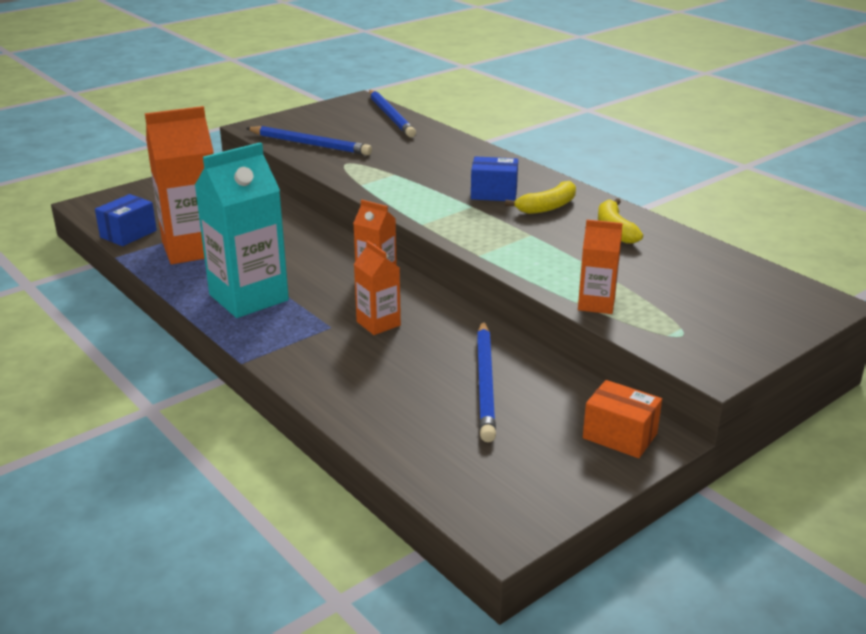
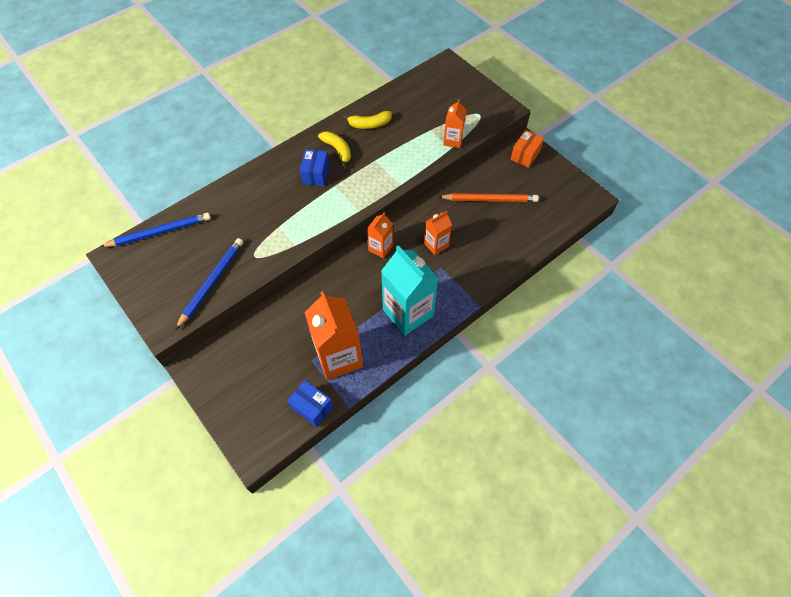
camera: 90 degrees left, 30 degrees up
blue pencil [477,321,496,442] -> orange pencil [439,193,539,202]

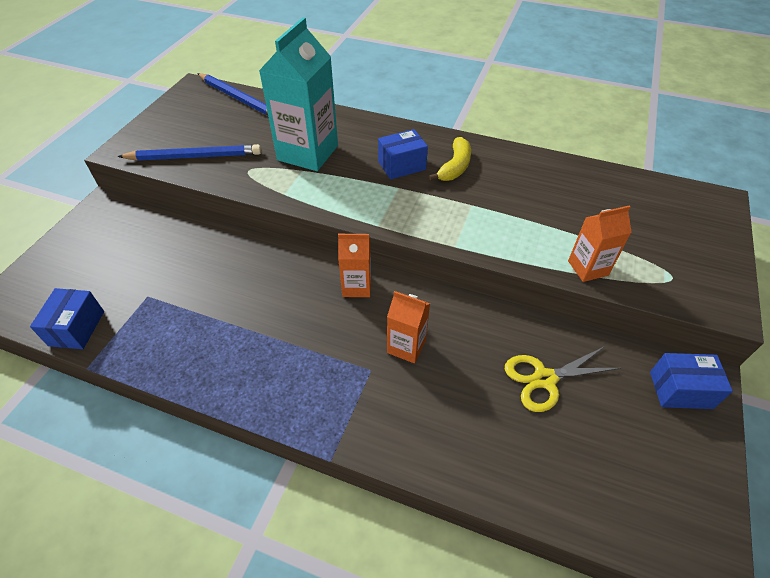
camera: 60 degrees right, 10 degrees down
orange carton [304,291,363,380] -> none
yellow banana [343,111,392,129] -> none
turquoise carton [381,245,438,336] -> turquoise carton moved to [259,17,338,171]
orange pencil [439,193,539,202] -> yellow scissors [505,346,621,412]
orange box [510,130,544,168] -> blue box [650,353,733,409]

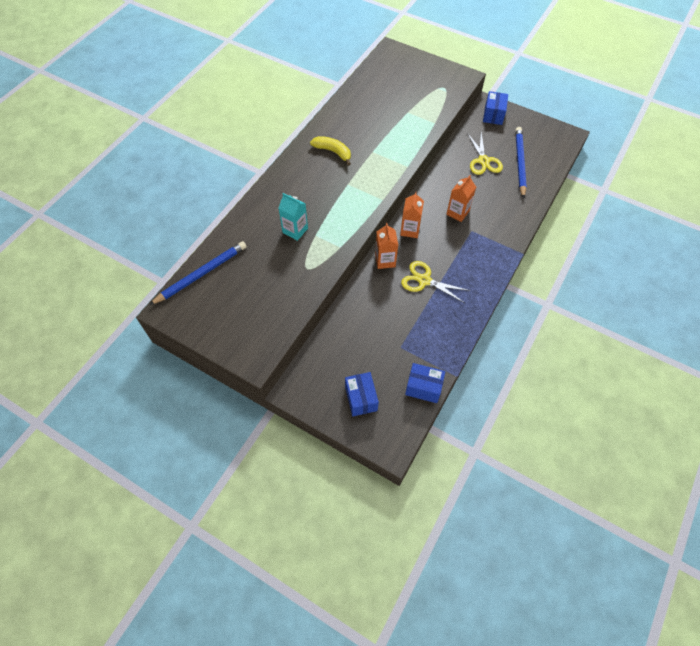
camera: 80 degrees left, 10 degrees up
blue pencil [117,144,261,161] -> blue pencil moved to [515,127,527,199]
turquoise carton [259,17,338,171] -> turquoise carton [278,193,308,241], size x0.53
blue box [378,129,428,179] -> blue box moved to [345,372,379,416]
orange carton [568,205,632,282] -> orange carton moved to [375,223,398,269]
none -> yellow scissors [401,261,471,303]

